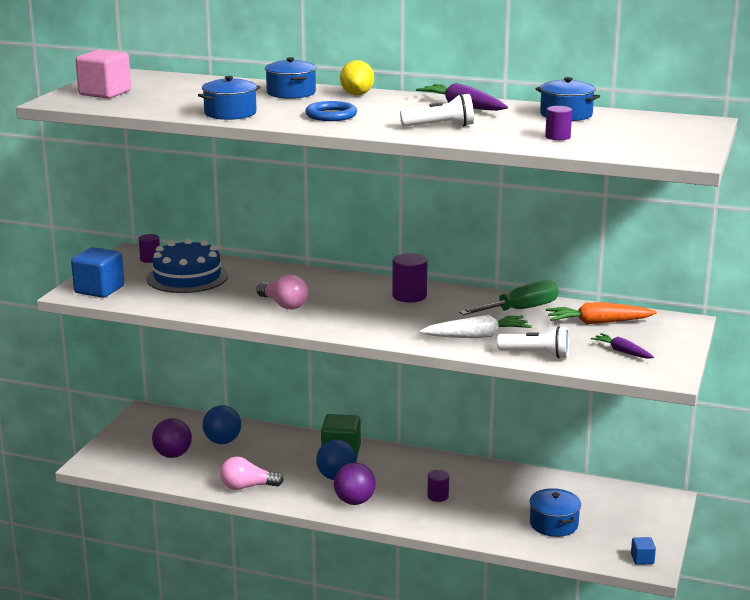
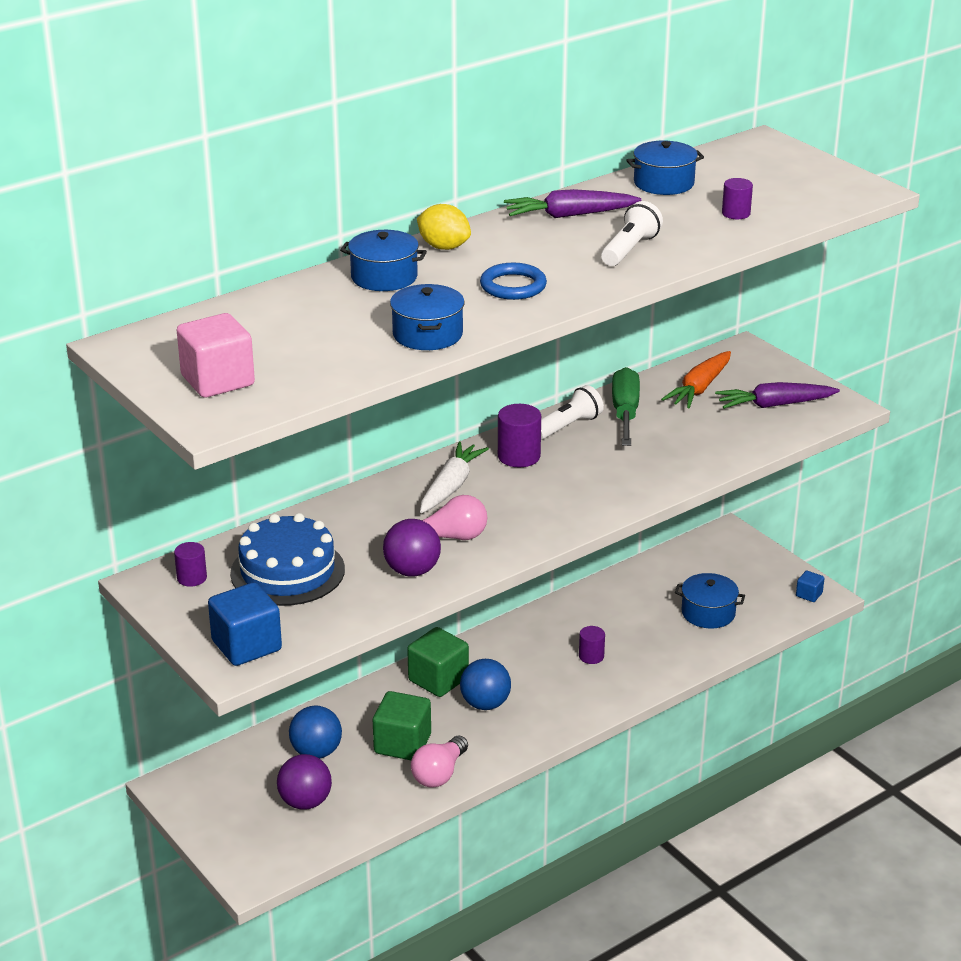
camera: 55 degrees left, 10 degrees up
purple ball [334,463,376,505] -> purple ball moved to [383,519,441,577]
white carrot [420,315,532,338] -> white carrot moved to [420,441,489,513]
white flashlight [497,326,569,359] -> white flashlight moved to [541,385,604,440]
purple carrot [591,333,654,359] -> purple carrot [715,382,840,409], size x1.62
none -> green cube [373,691,431,760]

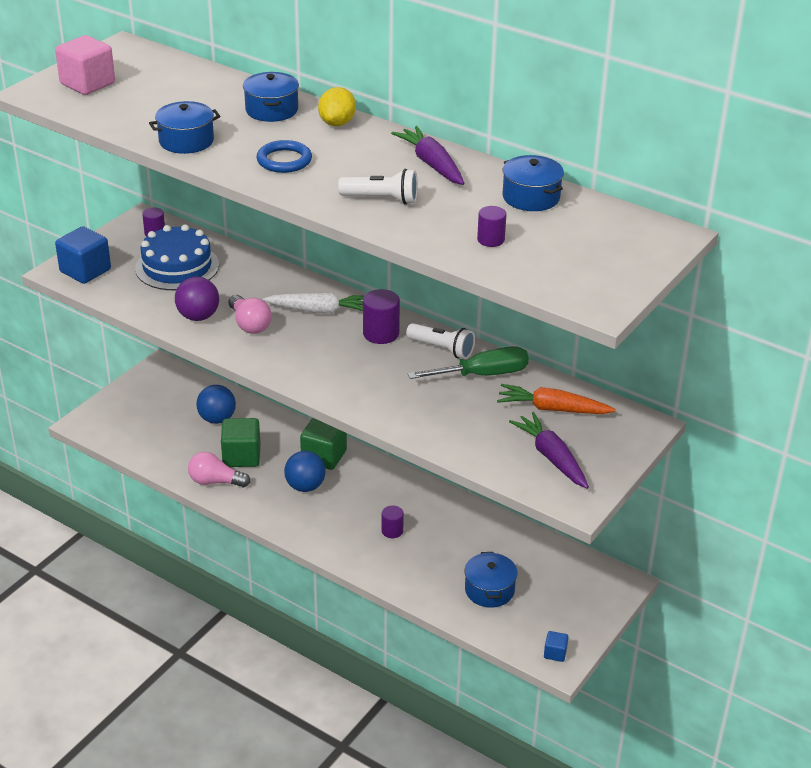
camera: 70 degrees right, 5 degrees up
purple ball [277,754,332,810] -> none

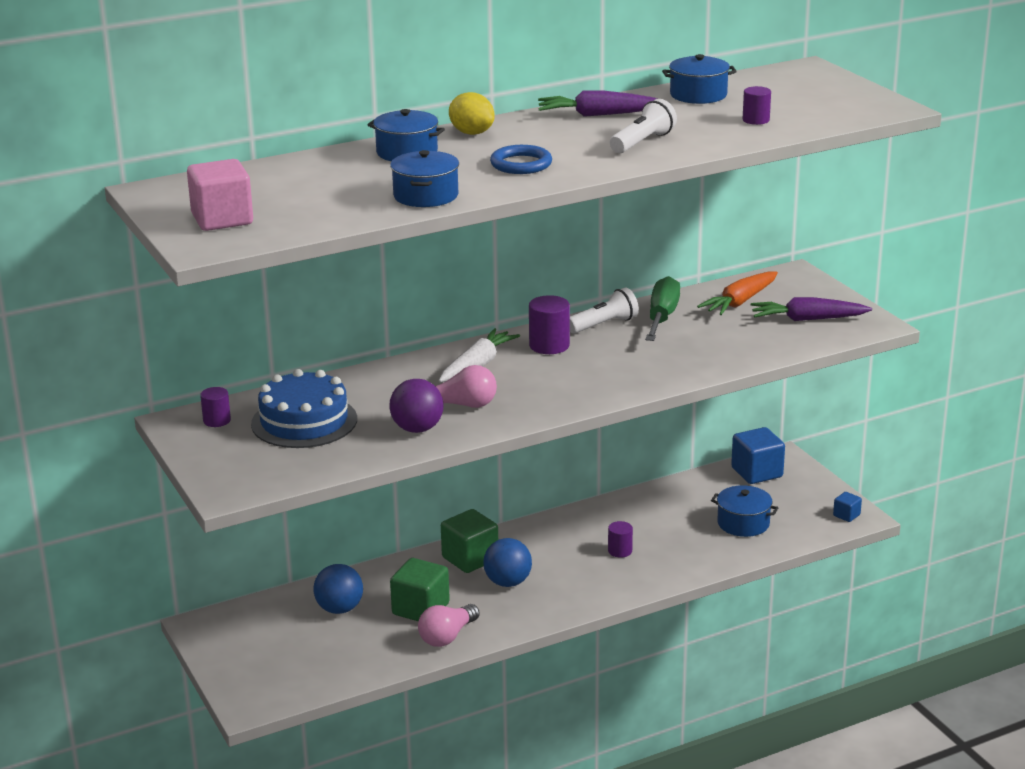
camera: 60 degrees left, 10 degrees down
blue cube [55,226,111,284] -> blue cube moved to [731,427,785,484]

